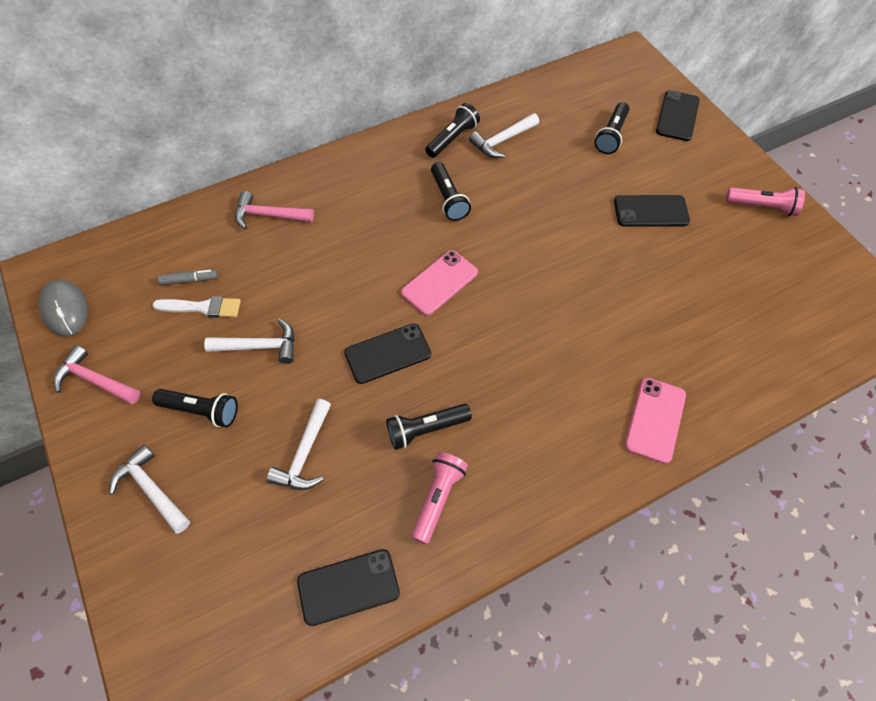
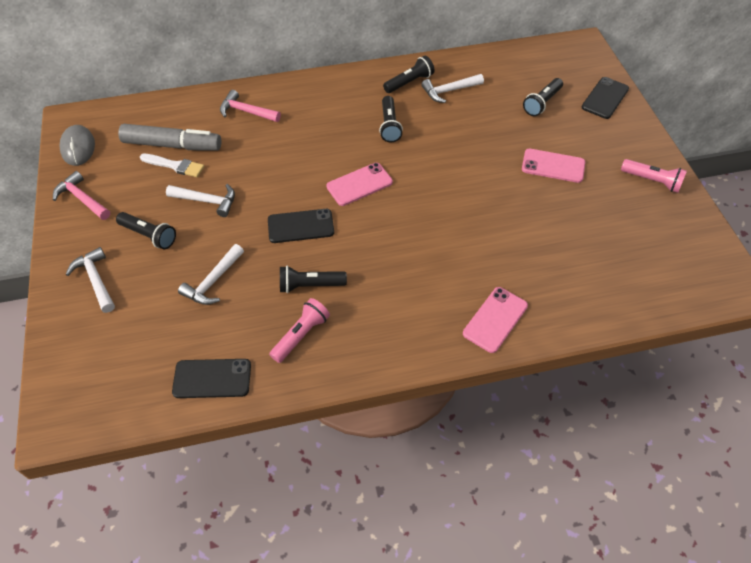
camera: 15 degrees right, 5 degrees down
grey marker [158,270,218,285] -> grey marker [118,124,222,151], size x2.26
black phone [614,195,690,227] -> pink phone [522,149,585,183]

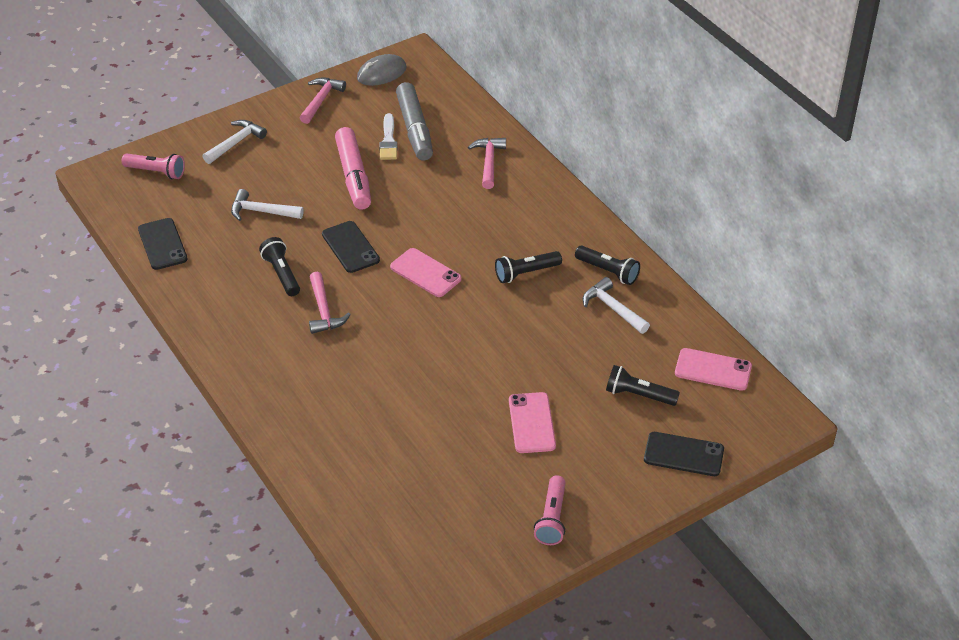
camera: 70 degrees right, 10 degrees down
black flashlight [116,212,176,249] -> none
white hammer [166,184,235,217] -> pink marker [335,127,371,210]
pink flashlight [269,298,330,363] -> pink flashlight moved to [121,153,185,179]
pink phone [463,287,528,353] -> pink phone moved to [675,348,752,391]
none -> pink hammer [309,272,351,334]

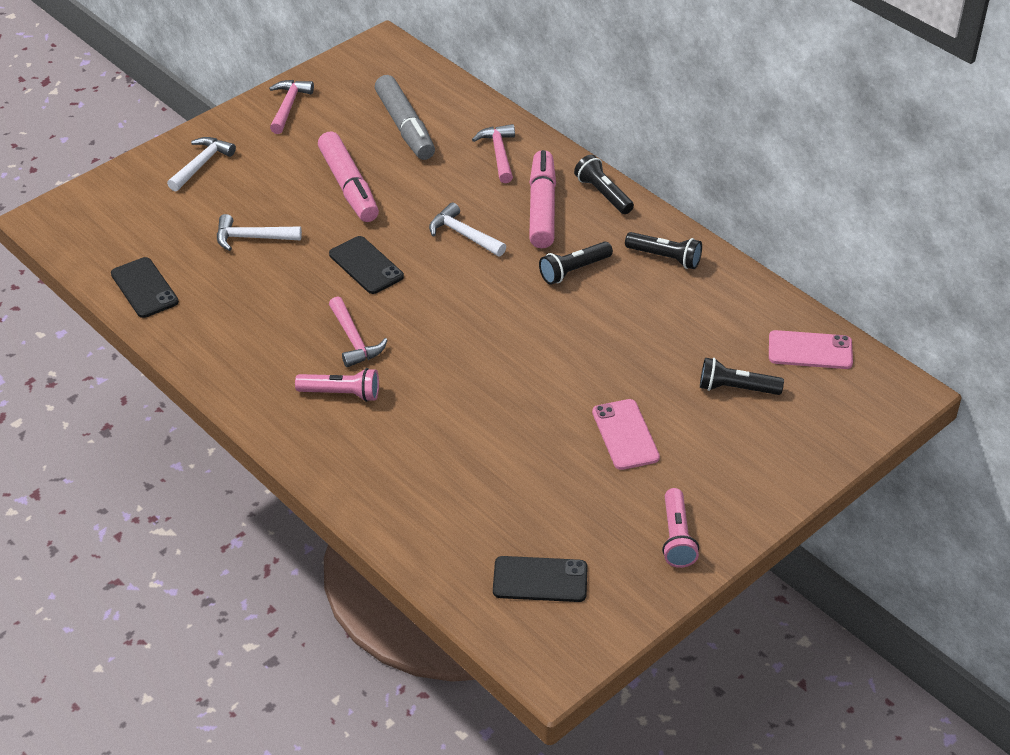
camera: 10 degrees left, 0 degrees up
pink flashlight [121,153,185,179] -> pink flashlight moved to [295,368,379,402]
black flashlight [259,237,300,296] -> black flashlight moved to [574,155,634,214]
grey mouse [357,54,406,86] -> none
white brush [379,113,398,160] -> none
pink phone [390,248,462,297] -> none
white hammer [583,277,650,334] -> white hammer moved to [429,202,506,256]
black phone [644,432,724,476] -> black phone moved to [493,556,588,602]
none -> pink marker [529,150,556,248]

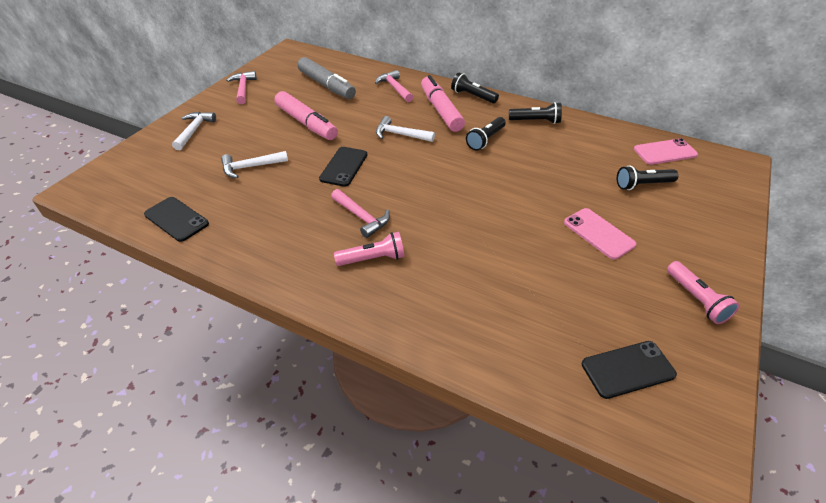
camera: 20 degrees left, 0 degrees up
black phone [329,236,404,294] -> black phone turned 75 degrees clockwise [319,147,367,187]

